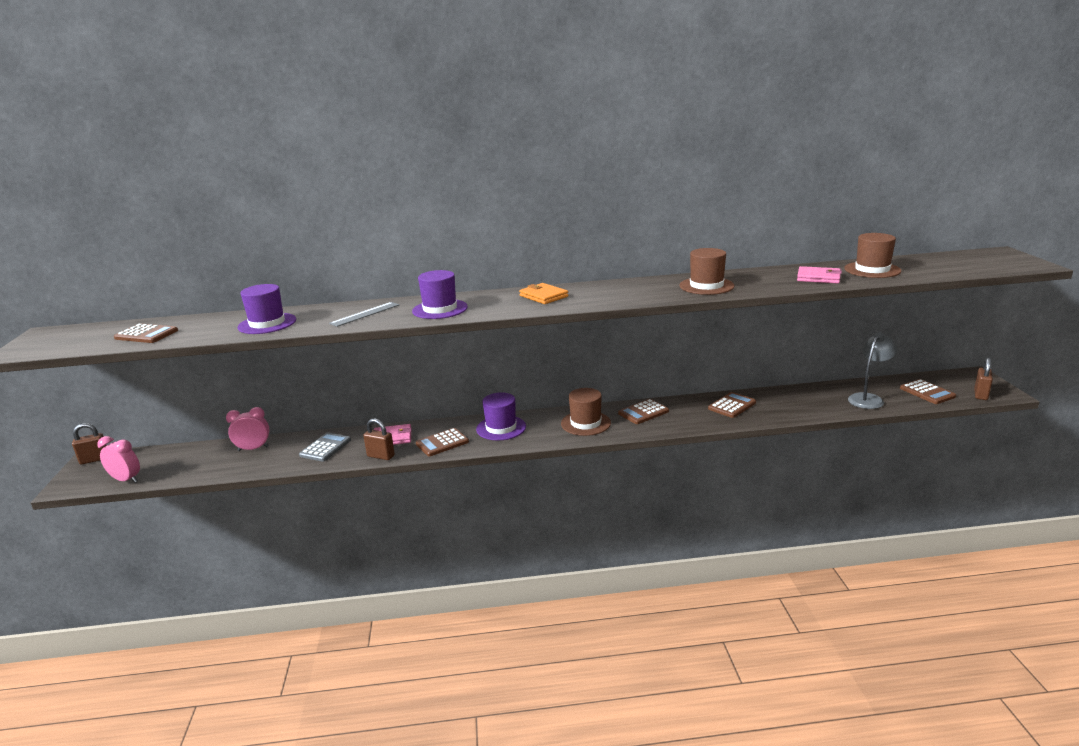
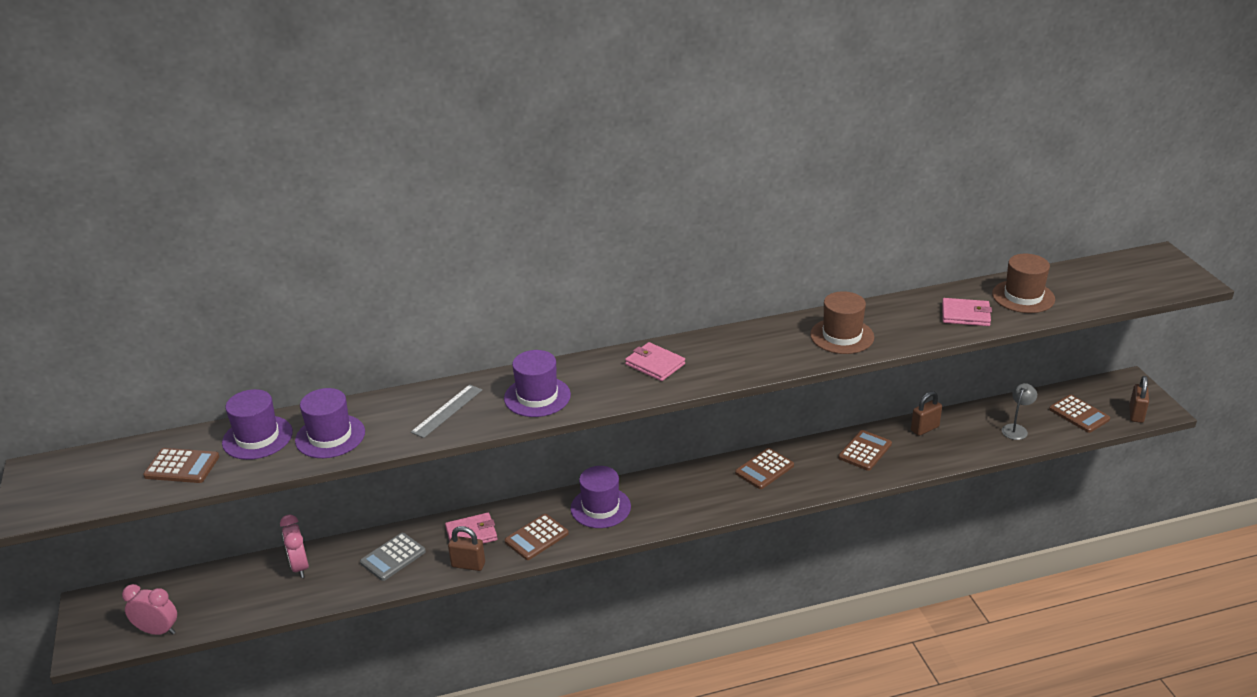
camera: 10 degrees left, 10 degrees up
brown padlock [72,423,107,464] -> brown padlock moved to [911,391,942,436]
pink clock [226,407,270,451] -> pink clock turned 90 degrees counterclockwise [280,514,309,578]
grey calculator [299,433,351,462] -> grey calculator turned 150 degrees counterclockwise [360,533,426,581]
orange wallet [519,283,568,304] -> pink wallet [625,342,685,381]
brown hat [561,388,611,436] -> none
grey lamp [848,333,898,409] -> grey lamp [1002,383,1037,440], size x0.65
none -> purple hat [222,389,293,460]

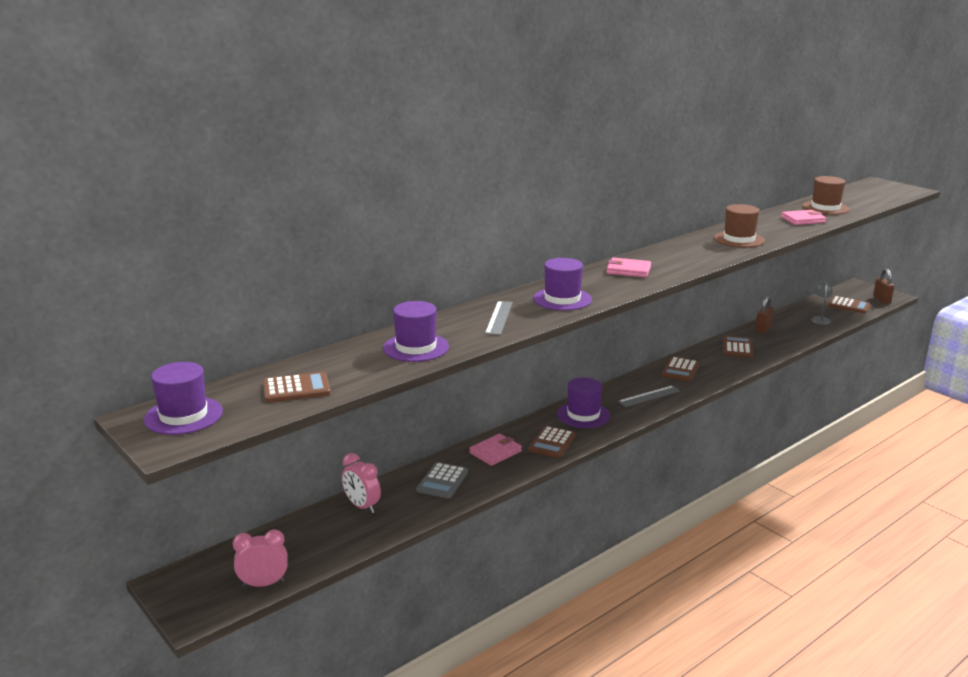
camera: 25 degrees left, 10 degrees down
purple hat [222,389,293,460] -> purple hat moved to [144,362,223,435]
brown padlock [448,526,485,571] -> none
none -> grey ruler [618,386,680,407]

